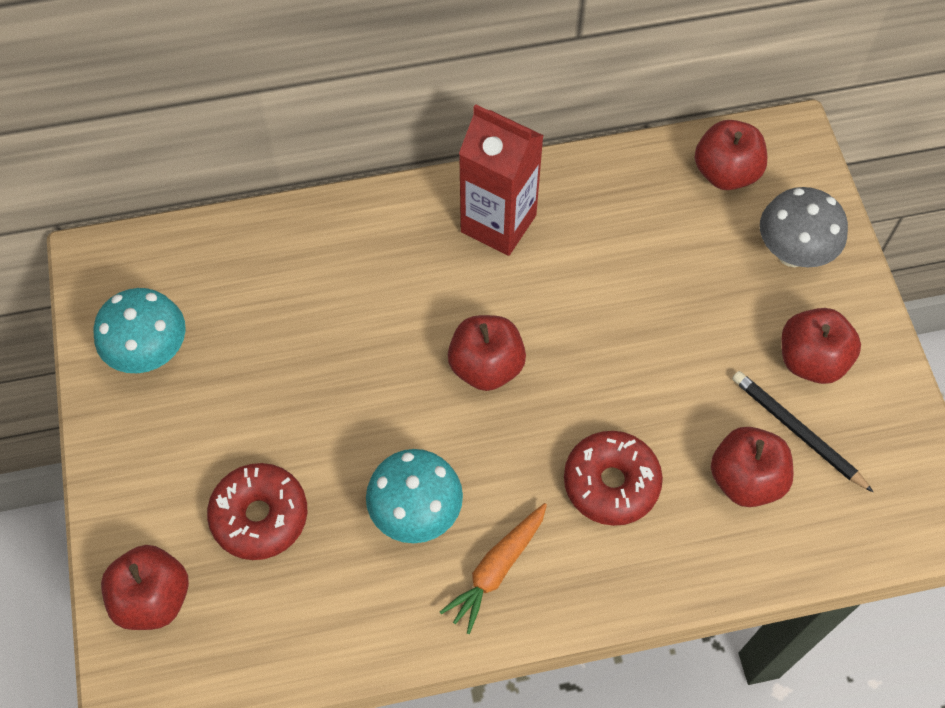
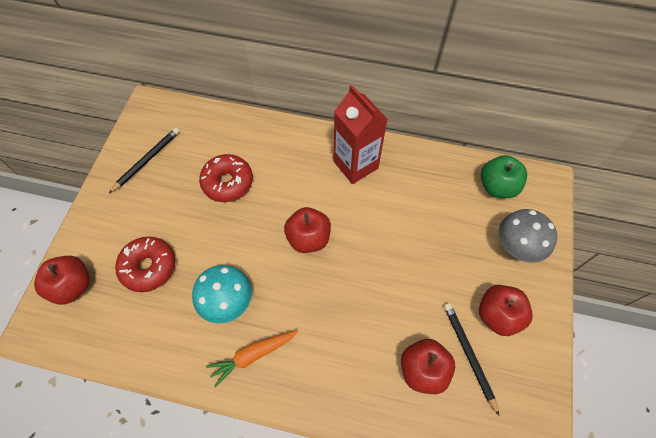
camera: 25 degrees right, 0 degrees up
turquoise mushroom [93,288,186,373] -> black pencil [108,128,180,194]
red donut [564,431,663,526] -> red donut moved to [199,154,253,202]
red apple [695,120,767,190] -> green apple [481,155,527,198]

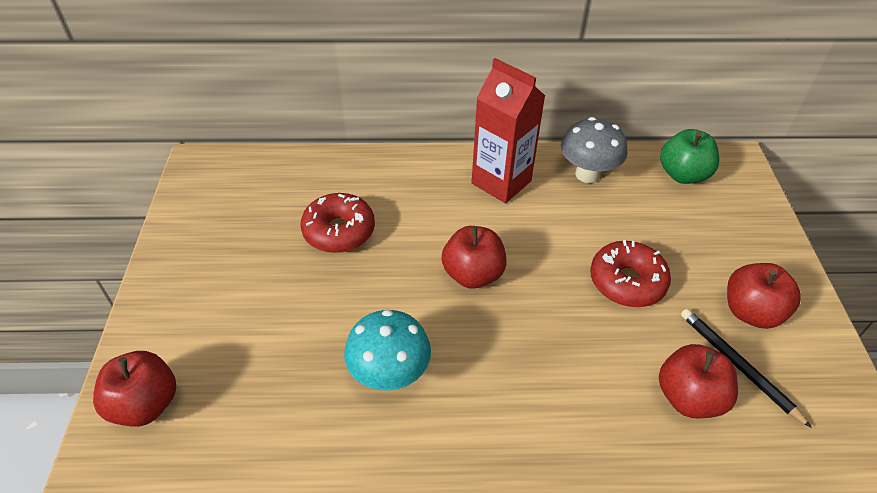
camera: 15 degrees left, 15 degrees down
black pencil [108,128,180,194] -> none
red donut [115,237,175,292] -> red donut moved to [590,240,671,307]
orange carrot [206,330,298,387] -> none
grey mushroom [499,209,557,263] -> grey mushroom moved to [561,117,627,183]

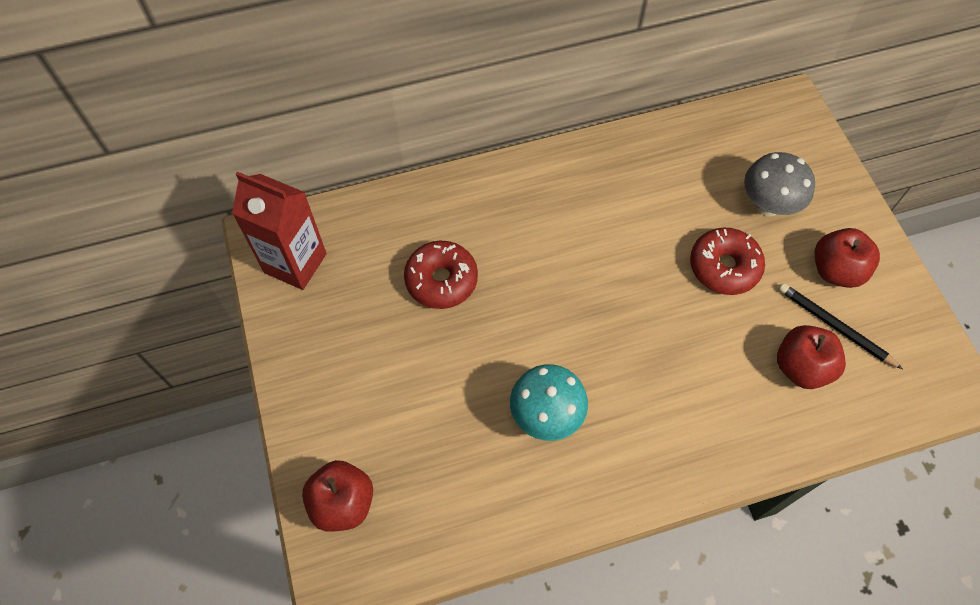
camera: 15 degrees left, 15 degrees up
red apple [442,226,507,289] -> none
red carton [472,58,545,203] -> red carton moved to [232,172,327,290]
grey mushroom [561,117,627,183] -> grey mushroom moved to [744,152,815,216]
green apple [660,129,719,184] -> none

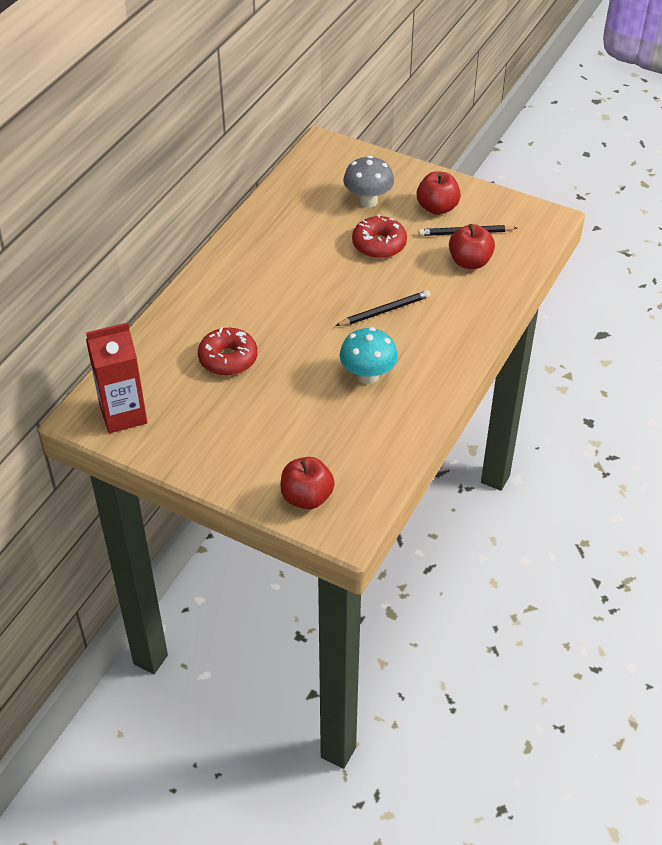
camera: 45 degrees left, 15 degrees down
none -> black pencil [335,290,431,326]

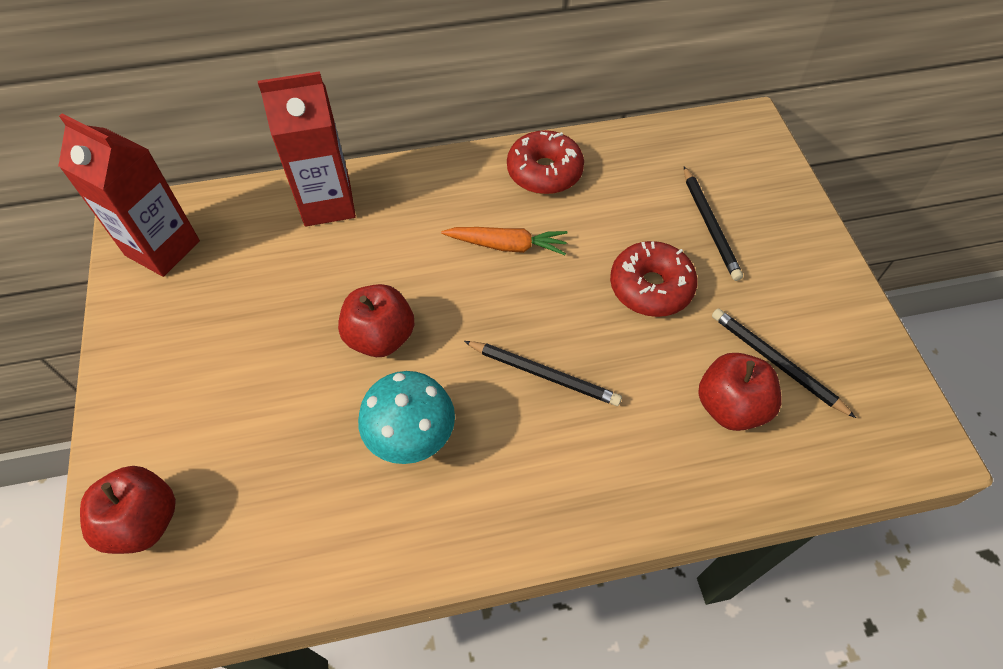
camera: 50 degrees right, 10 degrees up
red donut [198,327,257,376] -> red donut moved to [507,130,584,194]
grey mushroom [343,156,394,208] -> black pencil [684,166,743,281]
red apple [417,171,461,215] -> red apple moved to [338,284,415,357]
none -> red carton [258,71,356,226]
none -> orange carrot [441,227,567,255]

